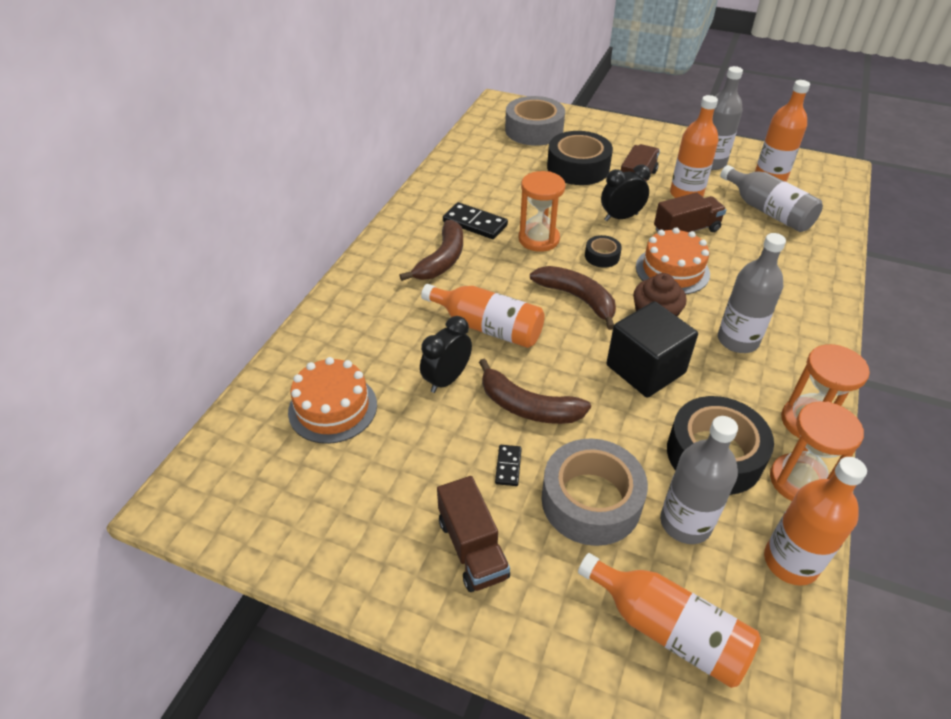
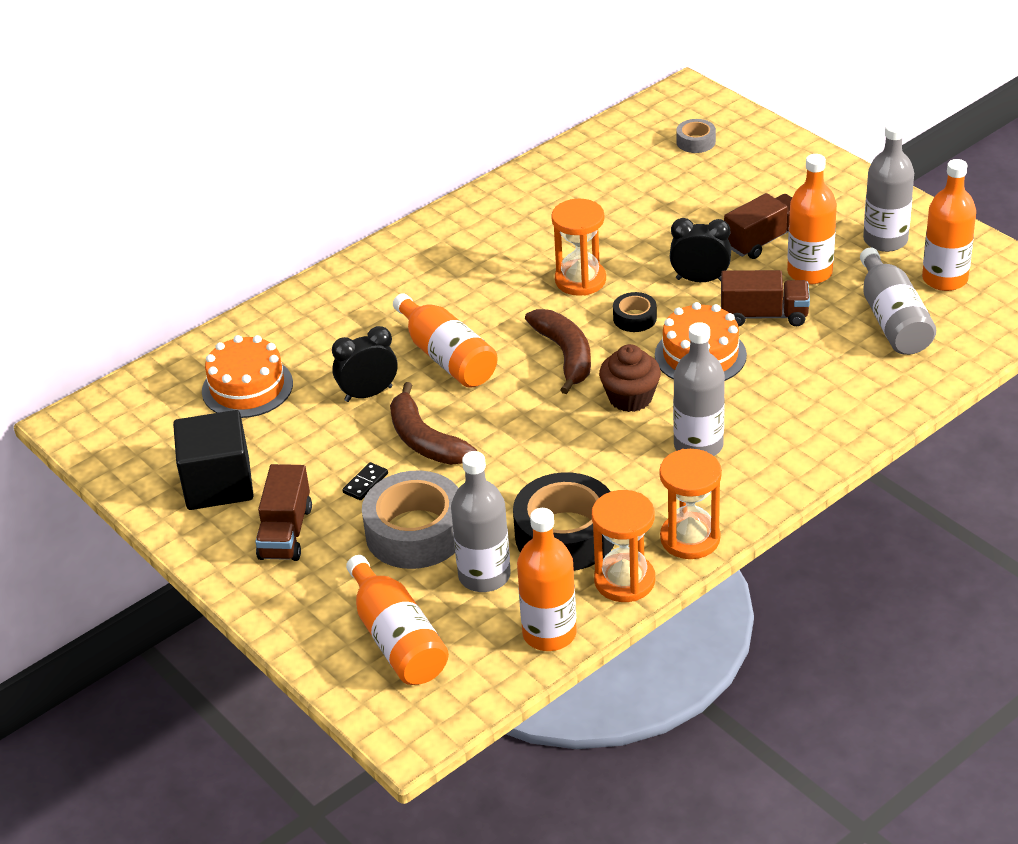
camera: 30 degrees right, 5 degrees down
brown banana [399,220,463,281] -> none
black domino [443,202,508,239] -> none
grey tape [505,96,565,146] -> grey tape [676,119,716,153], size x0.48
black tape [547,131,613,185] -> none
black cube [607,301,698,398] -> black cube moved to [173,410,254,510]

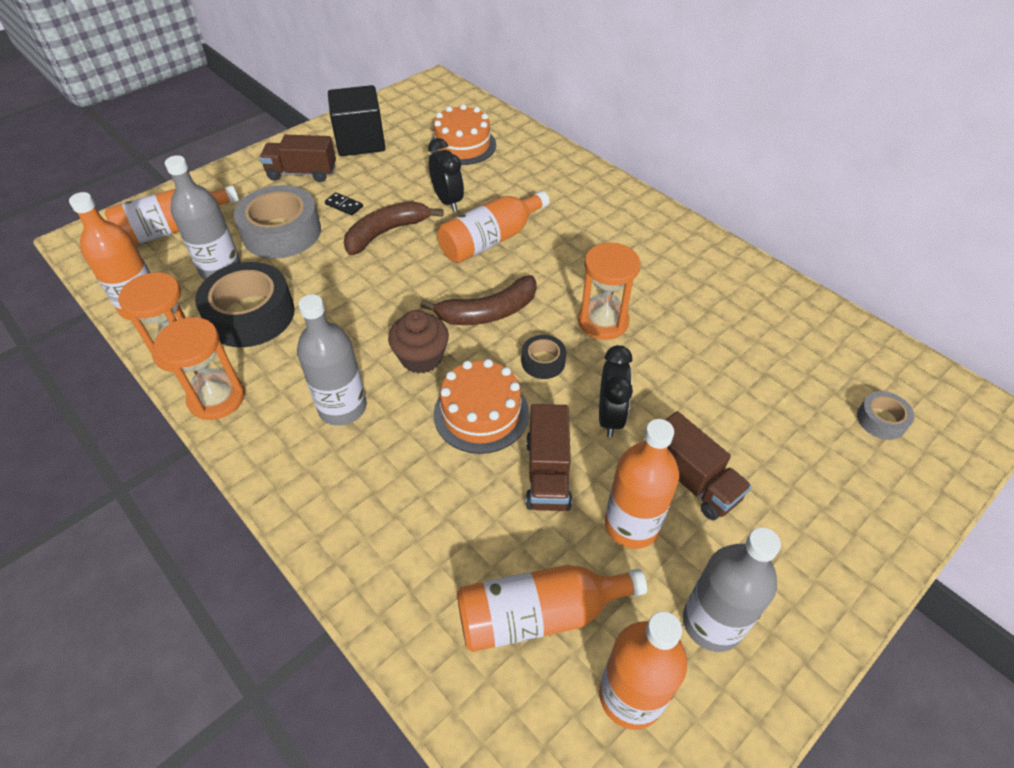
camera: 85 degrees right, 10 degrees up
grey bottle [860,248,936,355] -> orange bottle [457,565,647,652]

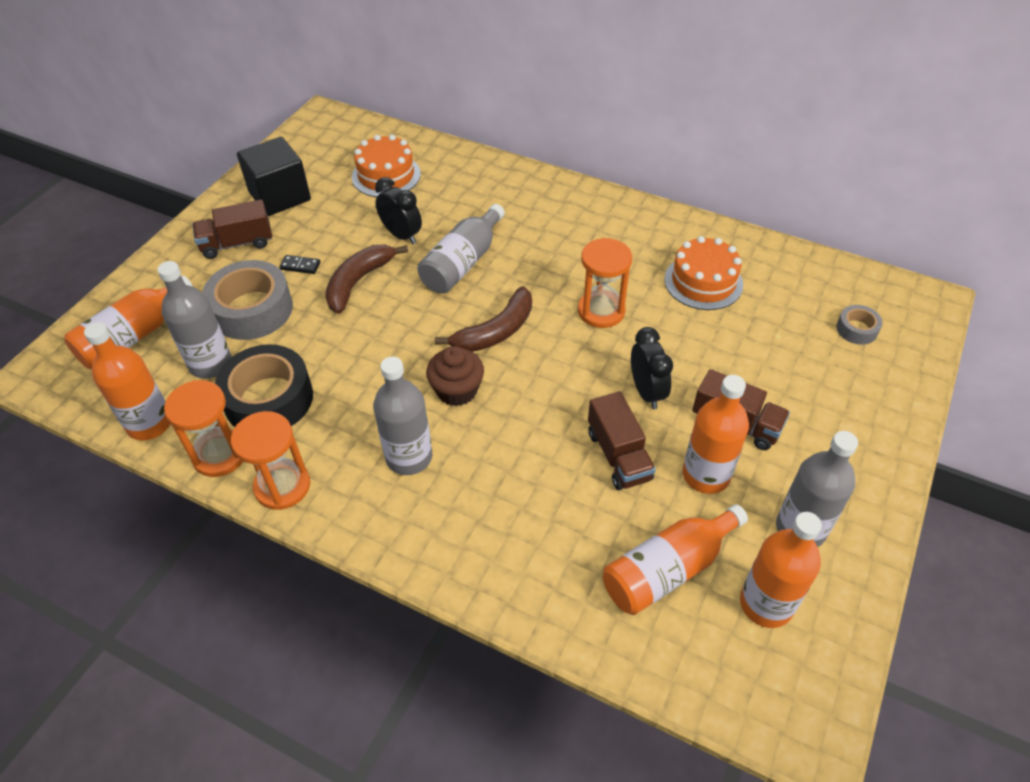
camera: 20 degrees left, 0 degrees up
orange cake [434,359,529,454] -> orange cake moved to [664,236,743,310]
orange bottle [437,191,549,263] -> grey bottle [417,204,505,293]
black tape [522,335,566,379] -> none

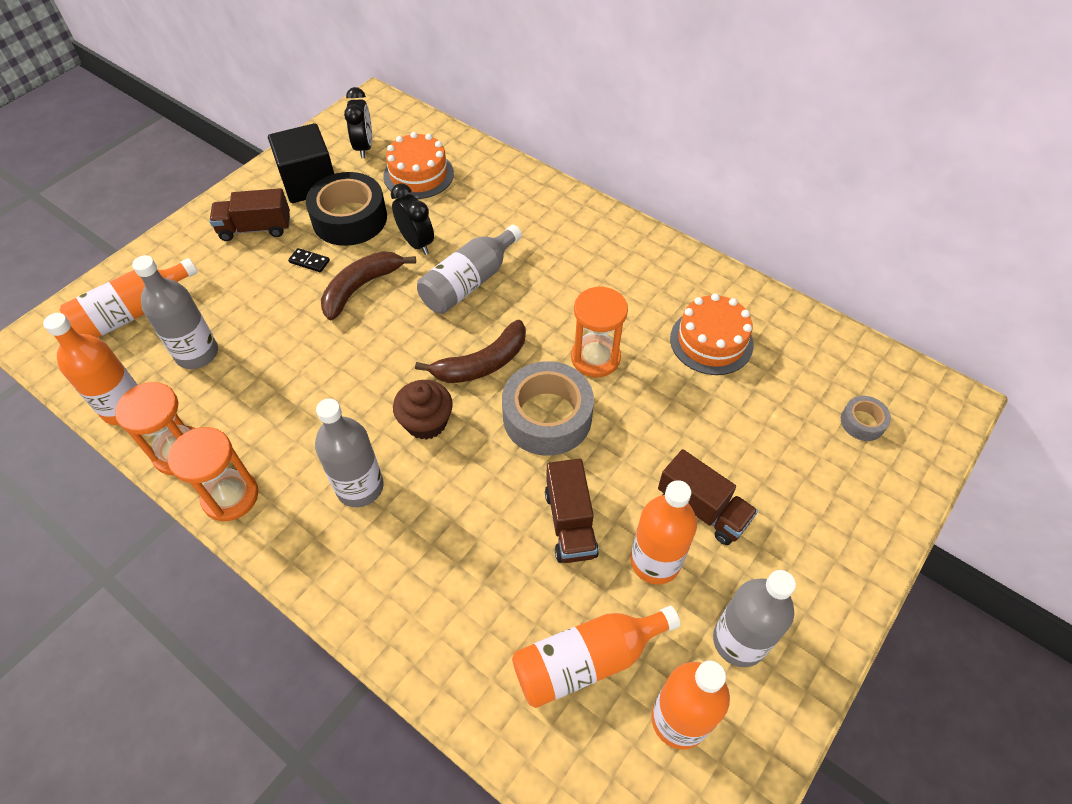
camera: 10 degrees right, 5 degrees up
grey tape [202,260,293,340] -> grey tape moved to [502,361,594,456]
black tape [215,344,313,427] -> black tape moved to [306,172,387,246]
black clock [631,327,673,409] -> black clock moved to [344,87,372,158]

